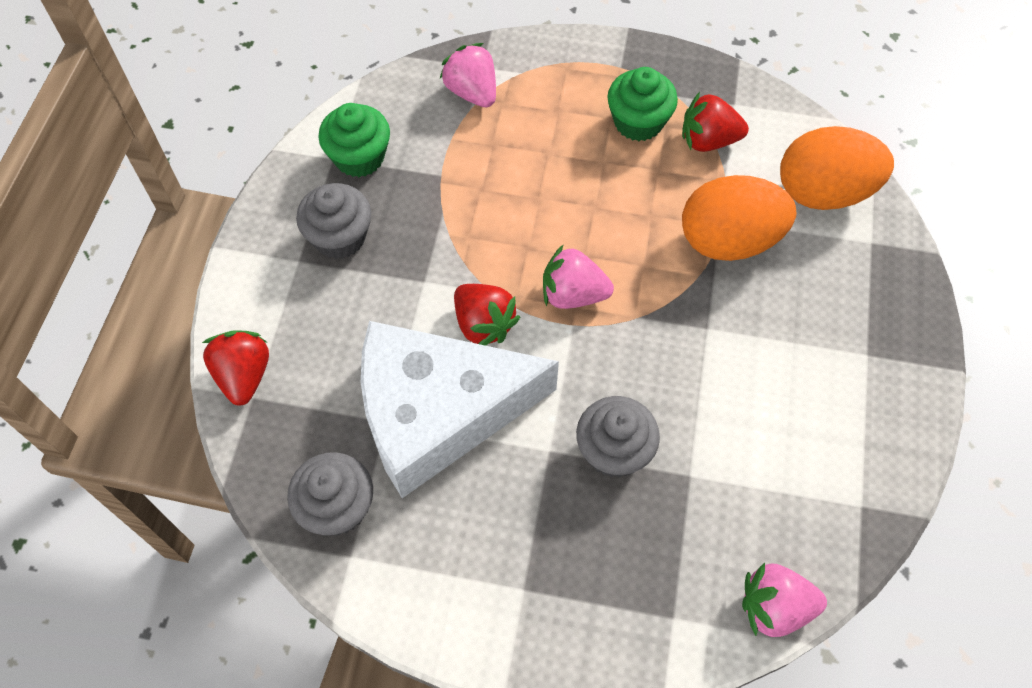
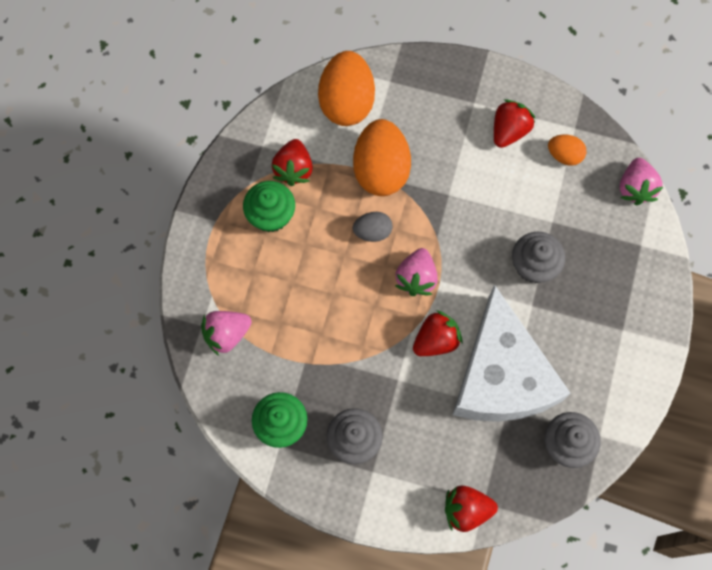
camera: 85 degrees left, 10 degrees up
none -> grey egg [353,212,392,242]
none -> red strawberry [494,99,535,148]
none -> orange egg [548,135,586,166]

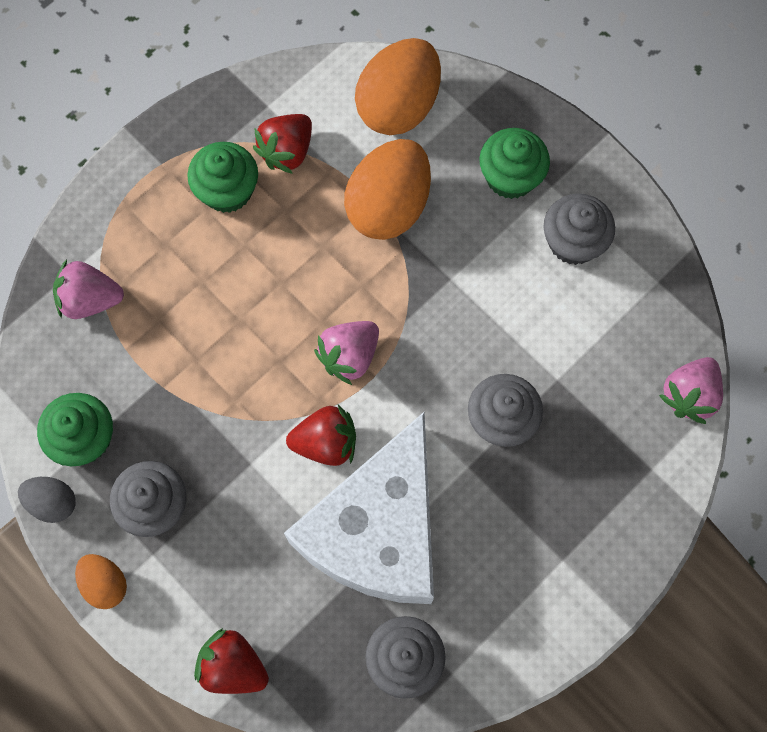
camera: 30 degrees right, 0 degrees up
grey egg [353,212,392,242] -> grey egg moved to [18,477,76,523]
red strawberry [494,99,535,148] -> grey cupcake [544,193,615,265]
orange egg [548,135,586,166] -> orange egg moved to [75,554,127,609]
none -> green cupcake [479,128,550,199]

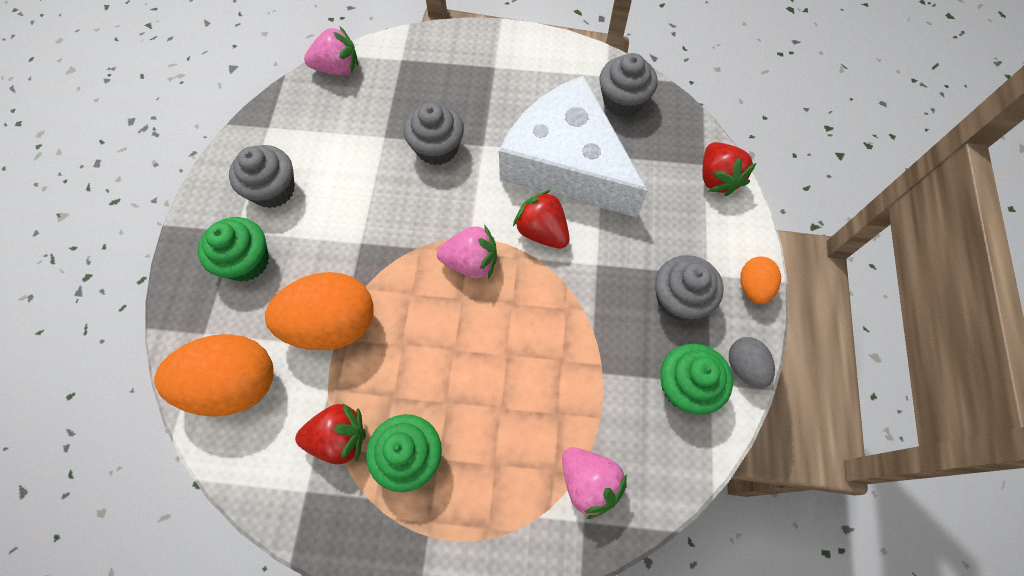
camera: 130 degrees left, 5 degrees down
white cheese [284,412,434,604] -> white cheese turned 120 degrees counterclockwise [499,75,648,217]

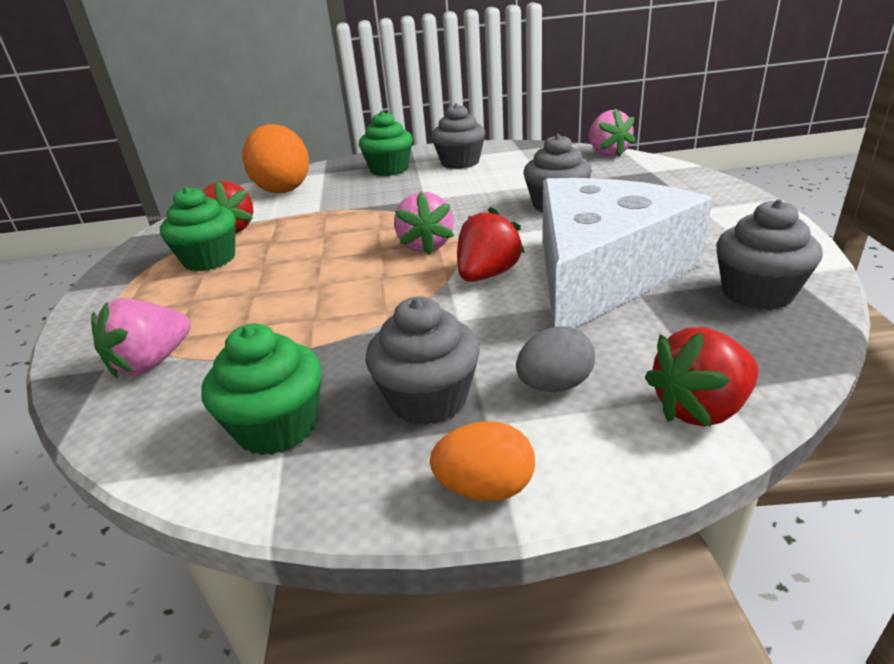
camera: 80 degrees right, 35 degrees down
orange egg [265,272,374,350] -> none
grey egg [729,337,775,389] -> grey egg moved to [516,326,595,392]

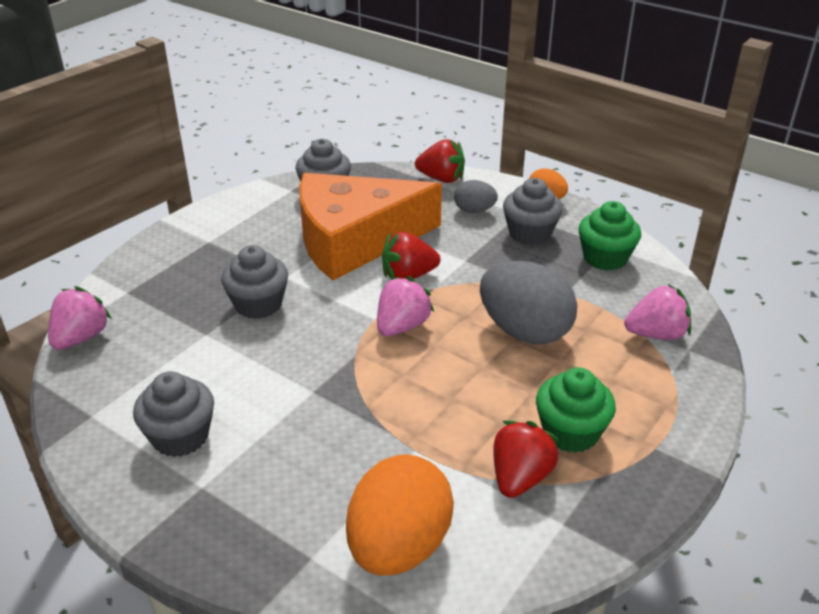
camera: 140 degrees left, 5 degrees up
green cupcake [359,111,413,176] -> none
white cheese [543,178,712,328] -> orange cheese [299,173,442,280]
none -> grey egg [480,261,577,344]

